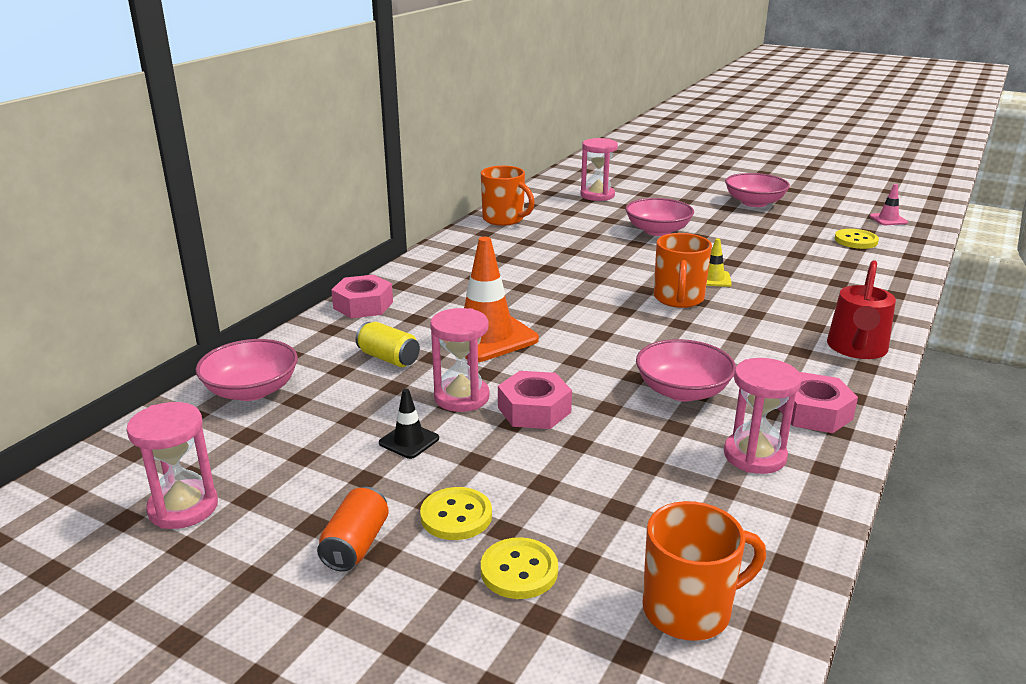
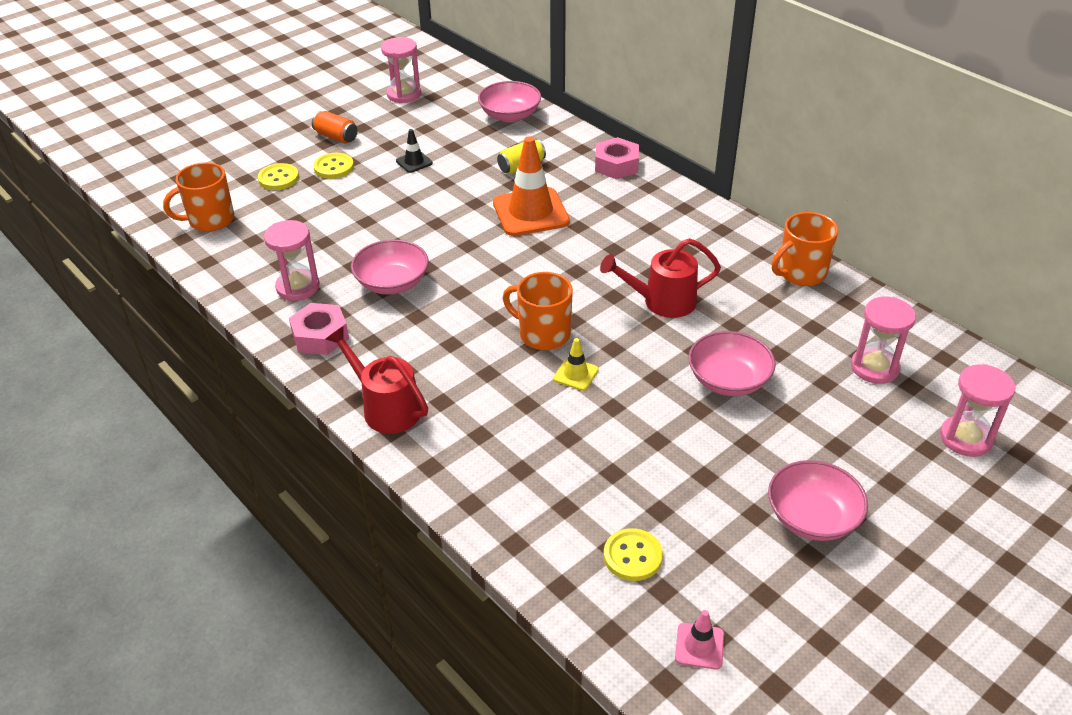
camera: 110 degrees right, 15 degrees up
pink hourglass [430,308,489,412] -> pink hourglass moved to [940,364,1015,457]
pink nut [498,371,572,429] -> none
orange mug [643,501,766,641] -> orange mug turned 60 degrees clockwise [163,162,234,232]
none -> red watering can [600,238,721,318]

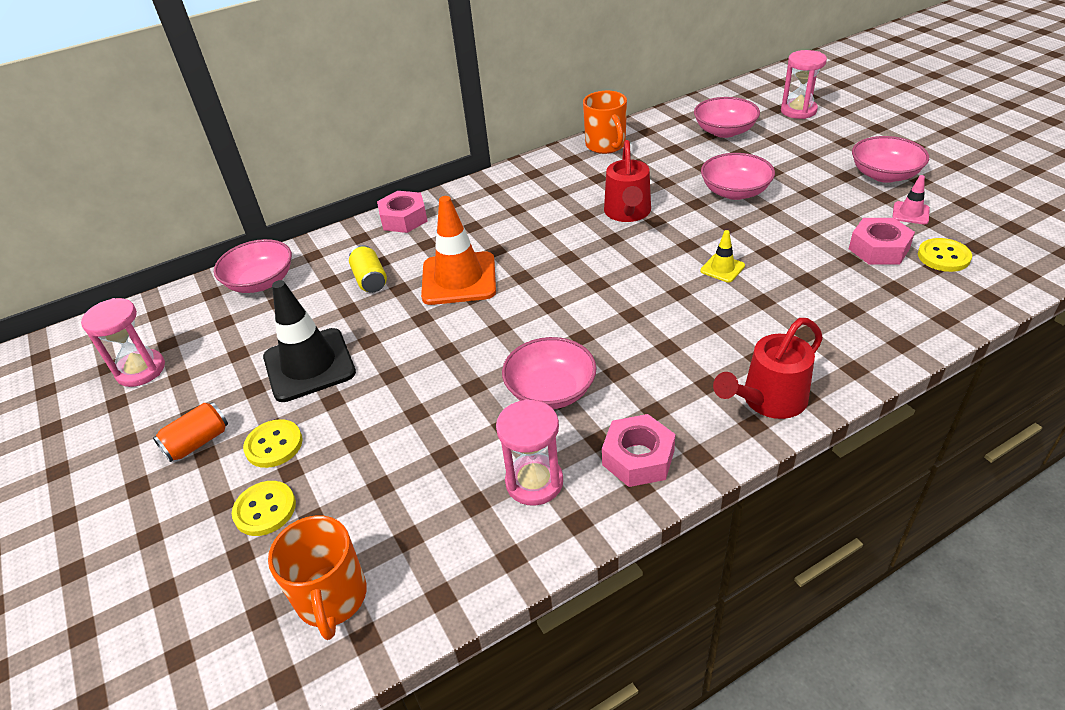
camera: 75 degrees left, 0 degrees up
black traffic cone [396,129,433,173] -> black traffic cone [263,280,356,402], size x2.15
orange mug [503,272,573,350] -> none
pink traffic cone [675,610,724,669] -> pink traffic cone moved to [892,175,930,224]
pink hourglass [851,297,916,384] -> pink bowl [694,97,760,138]
none -> pink nut [849,218,915,265]

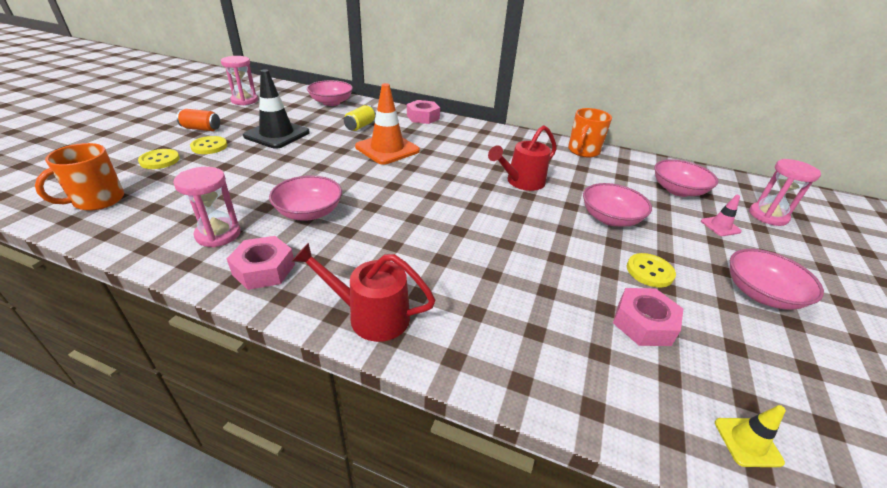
camera: 45 degrees right, 5 degrees down
yellow traffic cone [700,230,745,282] -> yellow traffic cone moved to [715,405,786,467]
pink traffic cone [892,175,930,224] -> pink traffic cone moved to [701,195,742,236]
yellow button [918,238,972,272] -> yellow button moved to [627,253,676,288]

